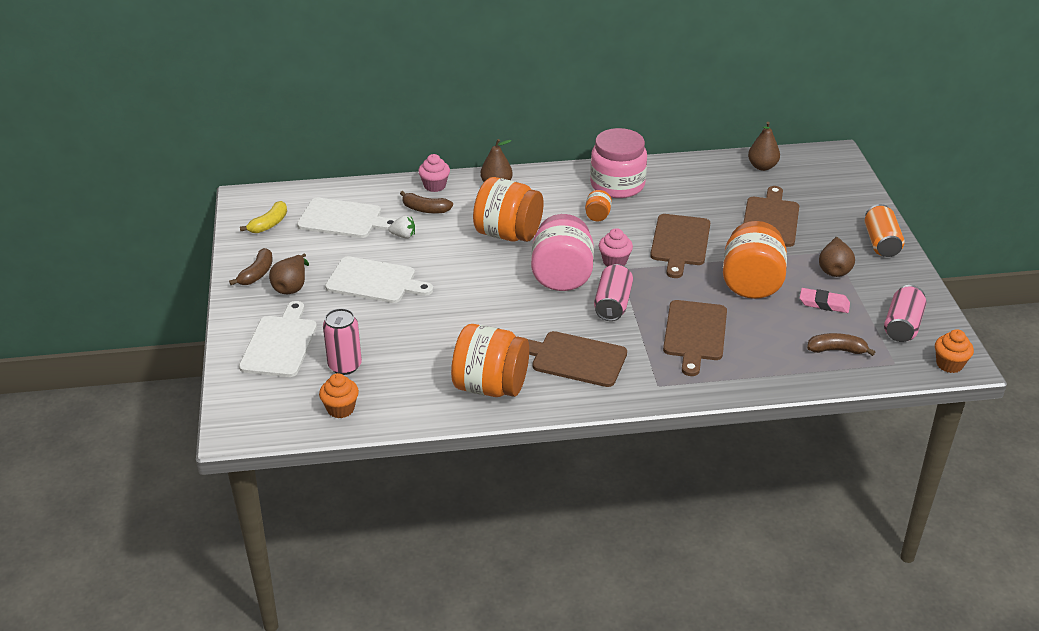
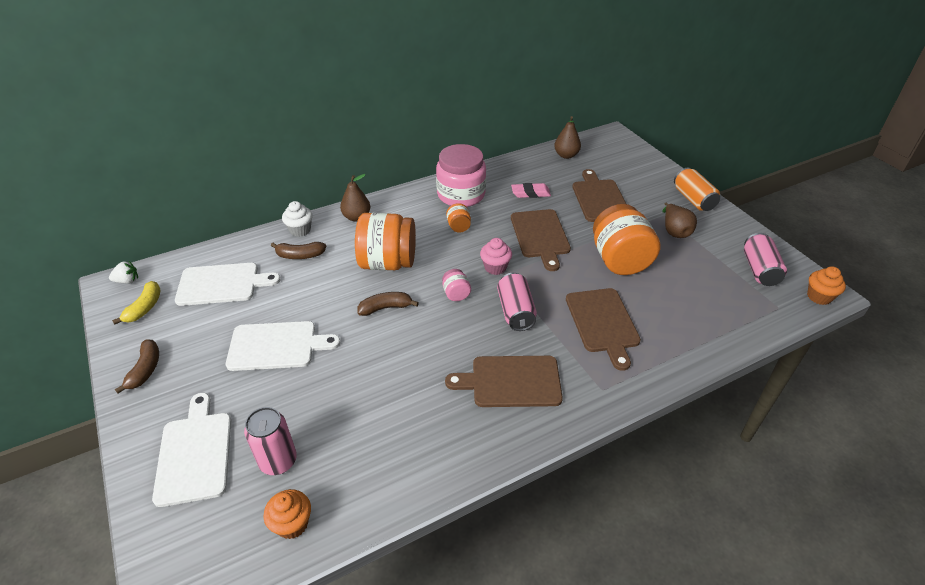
camera: 20 degrees left, 5 degrees up
brown pear [269,253,309,294] -> none
white strawberry [388,215,415,239] -> white strawberry moved to [109,261,138,284]
pink cupcake [418,154,450,192] -> white cupcake [282,201,313,237]
orange jar [451,324,529,397] -> none
pink jar [531,214,594,291] -> pink jar [442,269,471,301], size x0.44
pink eraser [800,288,850,313] -> pink eraser moved to [511,183,551,198]
brown banana [807,333,875,356] -> brown banana moved to [358,292,419,316]

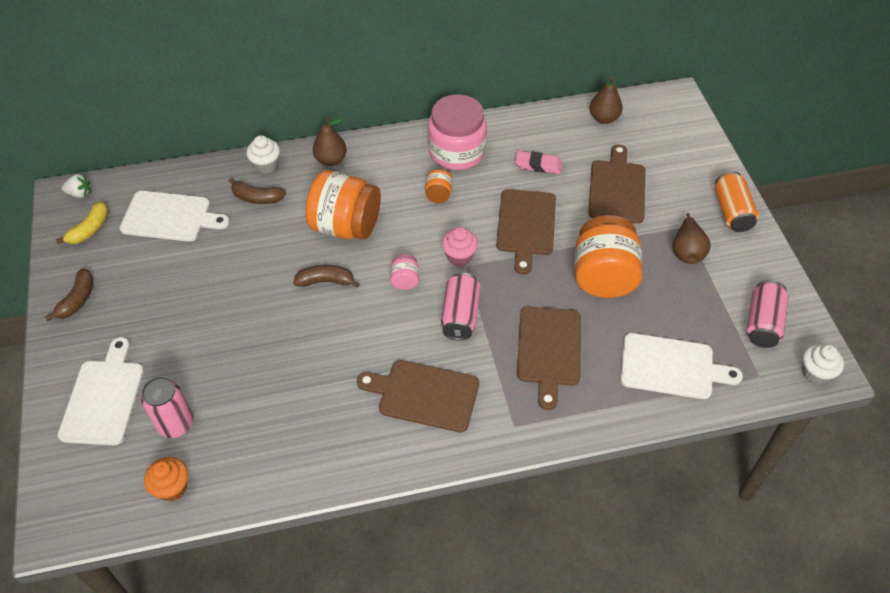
camera: 15 degrees right, 10 degrees up
white cutting board [226,321,340,371] -> white cutting board moved to [620,333,743,399]
orange cupcake [807,266,846,305] -> white cupcake [802,344,844,385]

